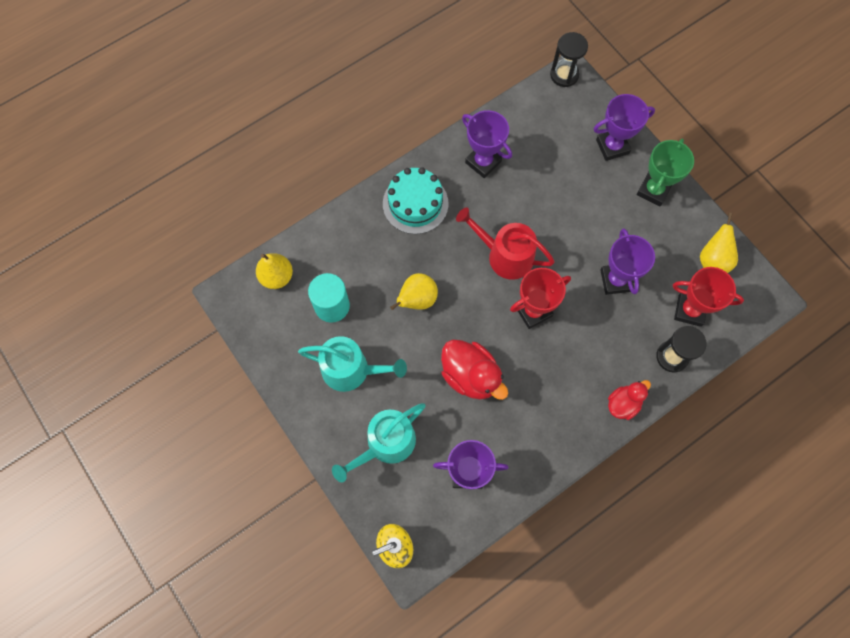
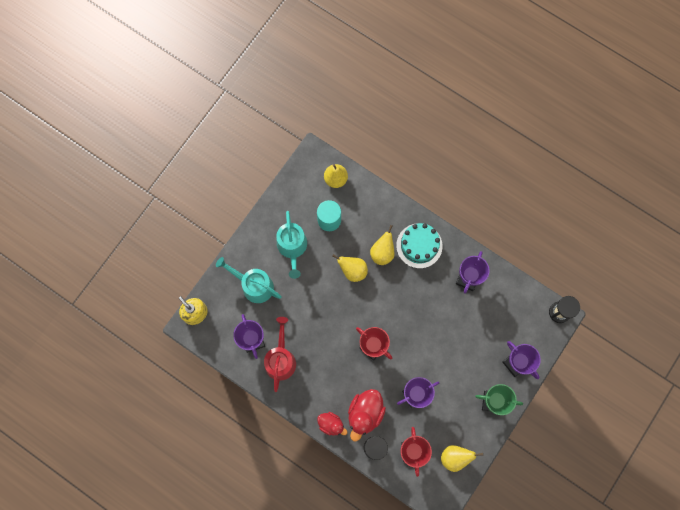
camera: 70 degrees right, 5 degrees up
red duck [441,339,508,400] -> red duck moved to [348,389,386,442]
red watering can [456,207,555,280] -> red watering can moved to [264,317,296,392]
none -> yellow pear [370,225,395,265]

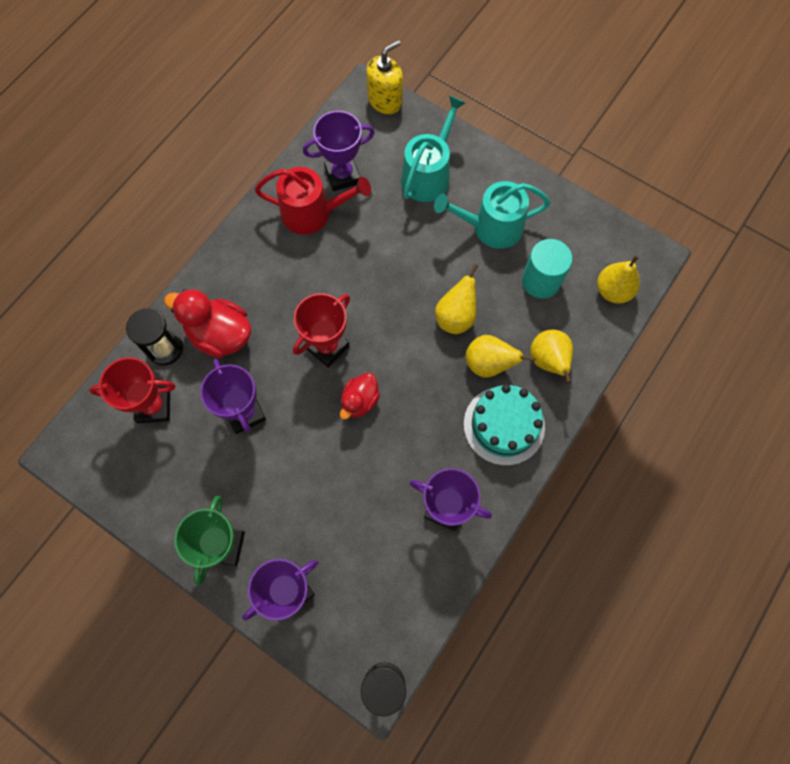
camera: 90 degrees right, 5 degrees down
red duck [317,412,347,435] -> red duck moved to [340,373,380,420]
yellow pear [441,445,483,472] -> yellow pear moved to [530,330,573,383]

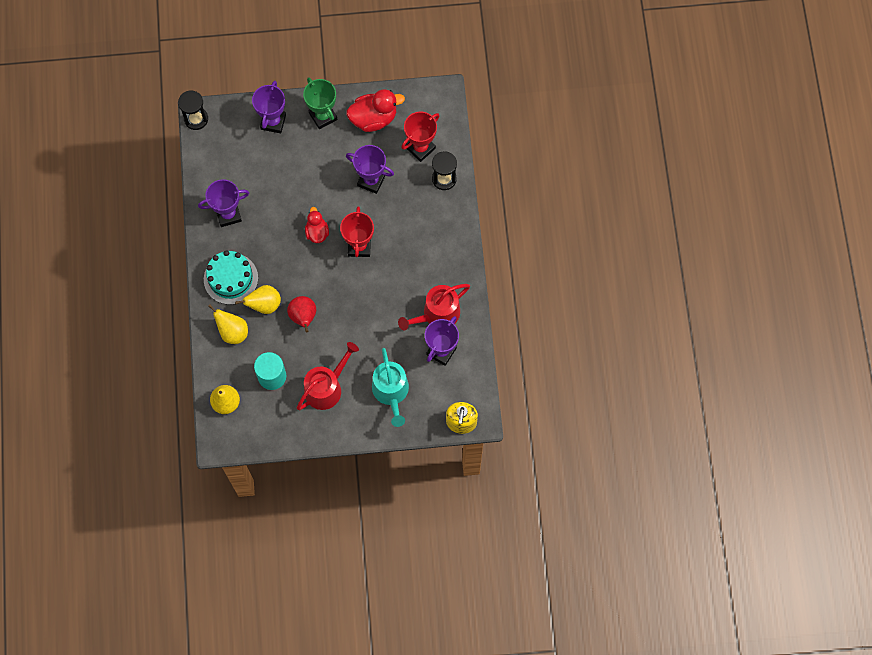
camera: 140 degrees right, 0 degrees up
red duck [164,289,251,358] -> red duck moved to [346,89,405,132]
turquoise watering can [434,181,551,249] -> red watering can [297,342,359,410]
yellow pear [435,264,478,334] -> red pear [287,296,316,332]

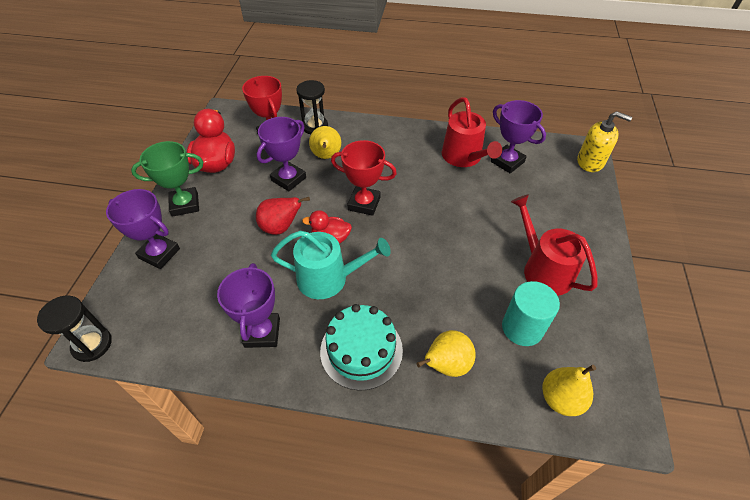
camera: 75 degrees left, 20 degrees down
yellow pear [235,285,281,314] -> yellow pear moved to [309,126,341,159]
red pear [287,296,316,332] -> red pear moved to [256,197,310,235]
turquoise watering can [372,348,409,427] -> turquoise watering can moved to [271,231,391,299]

